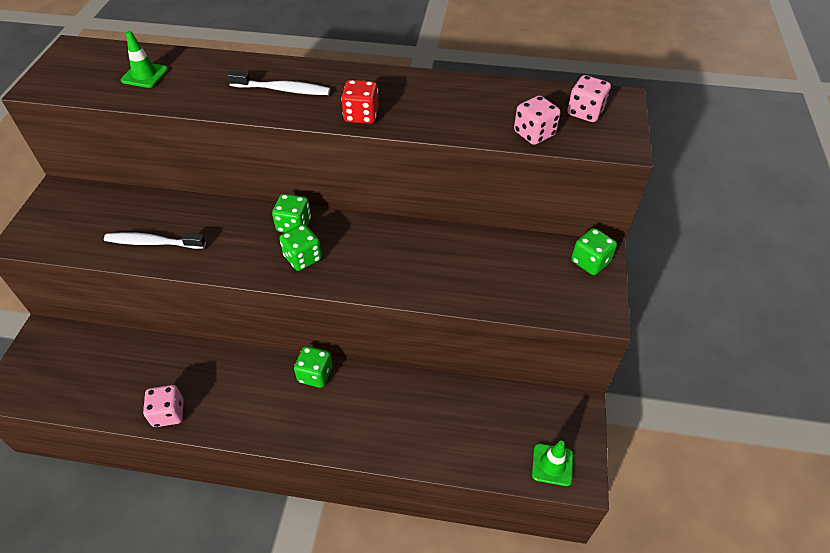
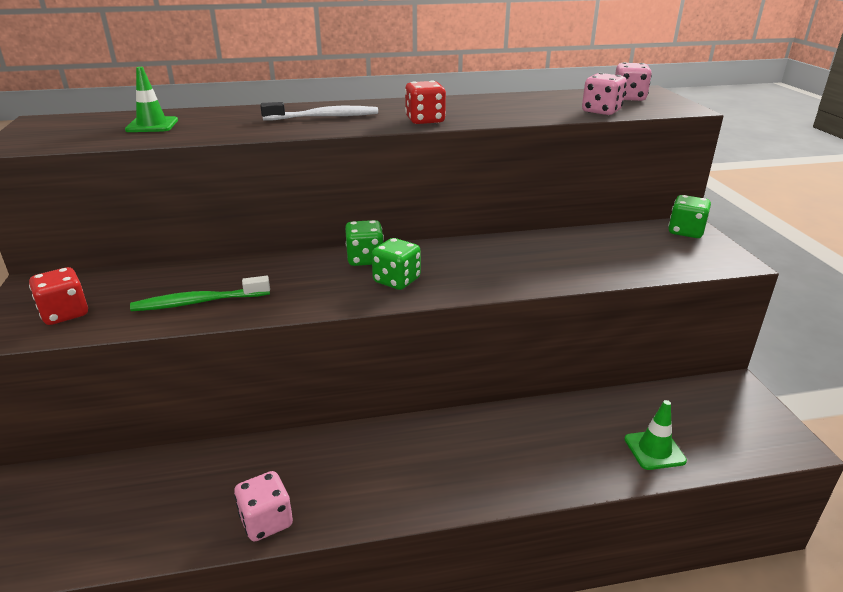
camera: 20 degrees left, 20 degrees down
white toothbrush [104,232,206,249] -> green toothbrush [130,276,270,311]
green dice [294,346,332,388] -> none
green traffic cone [532,441,573,486] -> green traffic cone moved to [624,400,687,470]
none -> red dice [29,267,88,325]

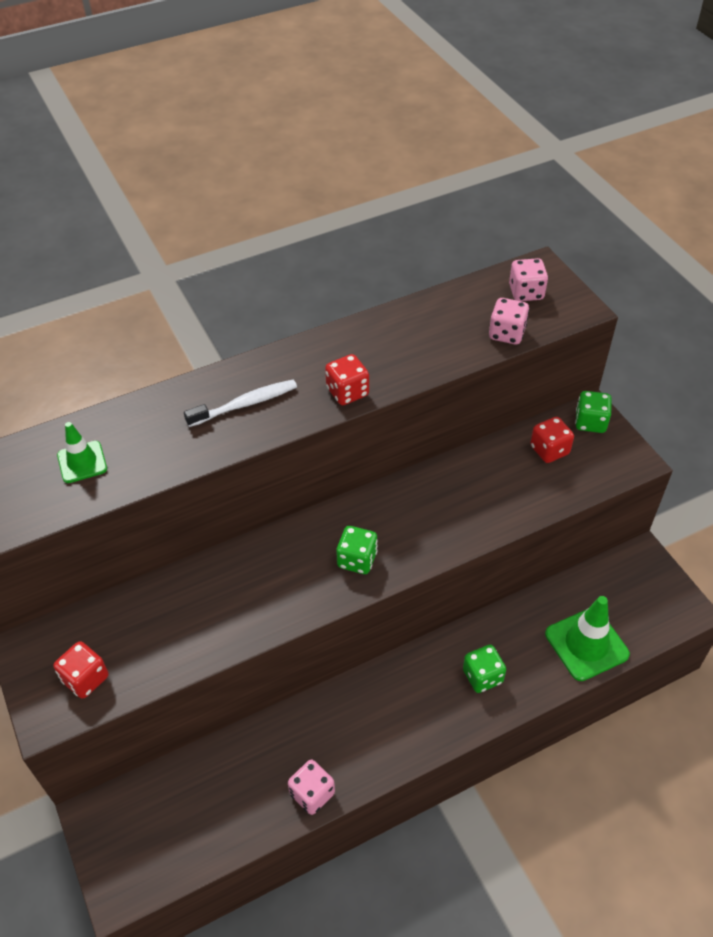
camera: 15 degrees left, 20 degrees up
green toothbrush [130,276,270,311] -> none
green dice [345,220,384,266] -> green dice moved to [463,645,506,693]
green traffic cone [624,400,687,470] -> green traffic cone [545,596,630,681], size x1.68
none -> red dice [530,417,574,463]

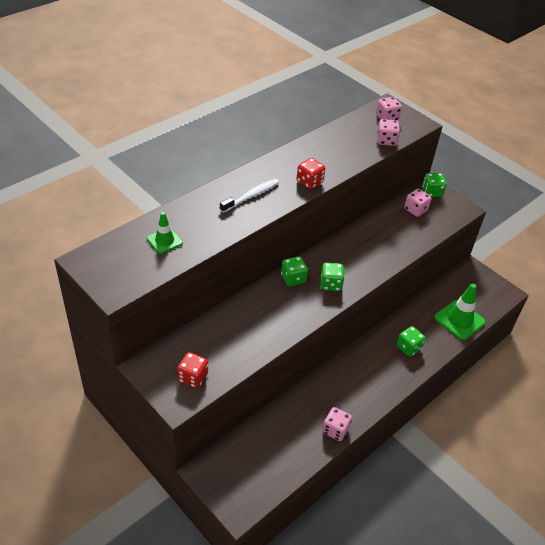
camera: 20 degrees left, 5 degrees down
red dice [530,417,574,463] -> pink dice [404,189,431,217]
none -> green dice [281,256,308,286]

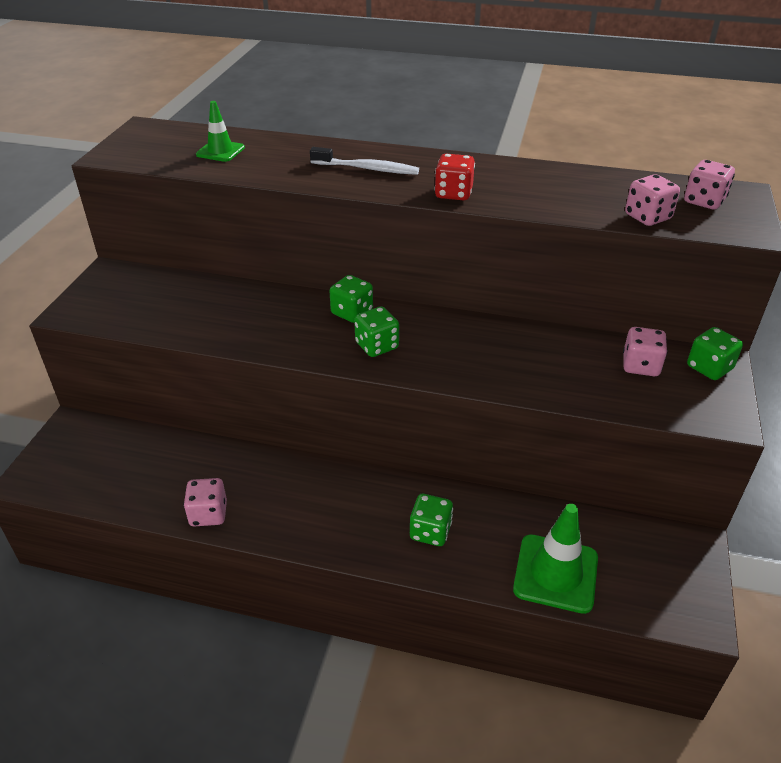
camera: 60 degrees right, 5 degrees down
red dice [177,352,208,388] -> none

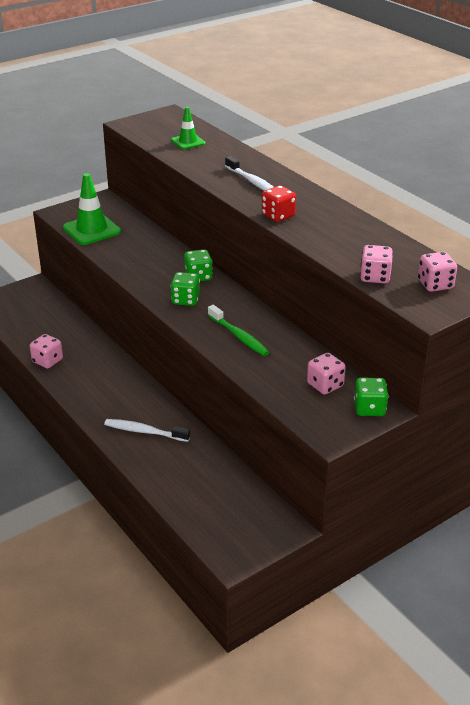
camera: 40 degrees right, 5 degrees down
green dice [410,494,453,546] -> white toothbrush [104,419,190,442]
green traffic cone [513,504,598,614] -> green traffic cone moved to [63,173,121,245]
none -> green toothbrush [208,305,269,356]

